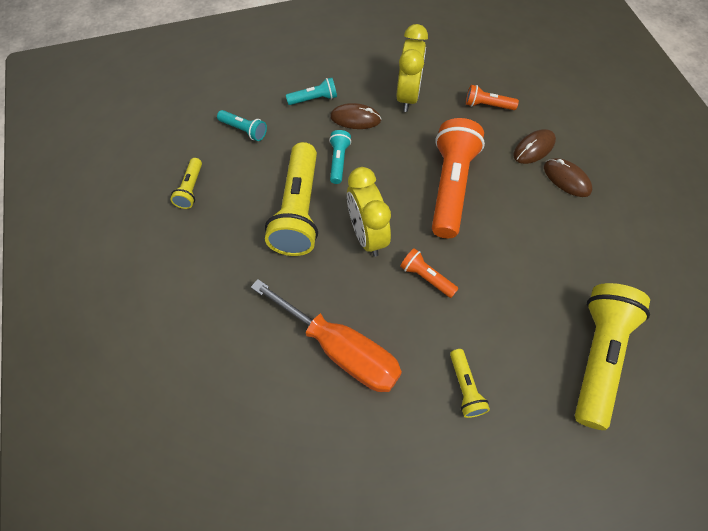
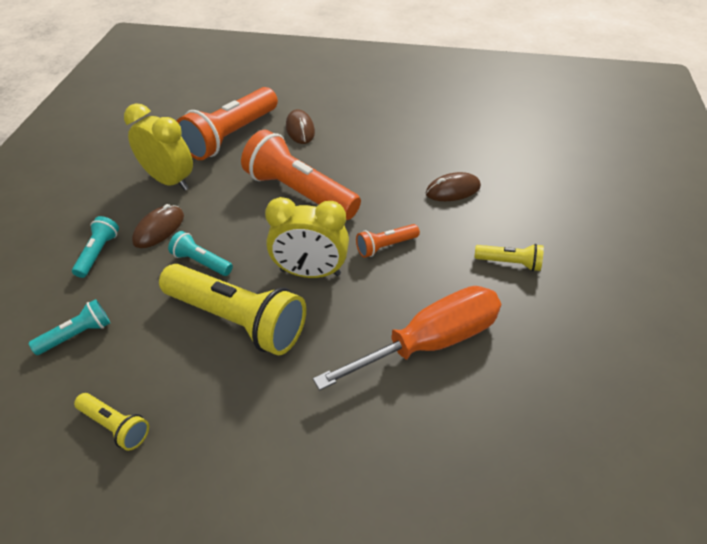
camera: 65 degrees left, 15 degrees down
orange flashlight [466,85,519,110] -> orange flashlight [177,87,278,160], size x2.12
brown mouse [544,158,592,197] -> brown mouse moved to [426,172,481,201]
yellow flashlight [575,283,650,430] -> none

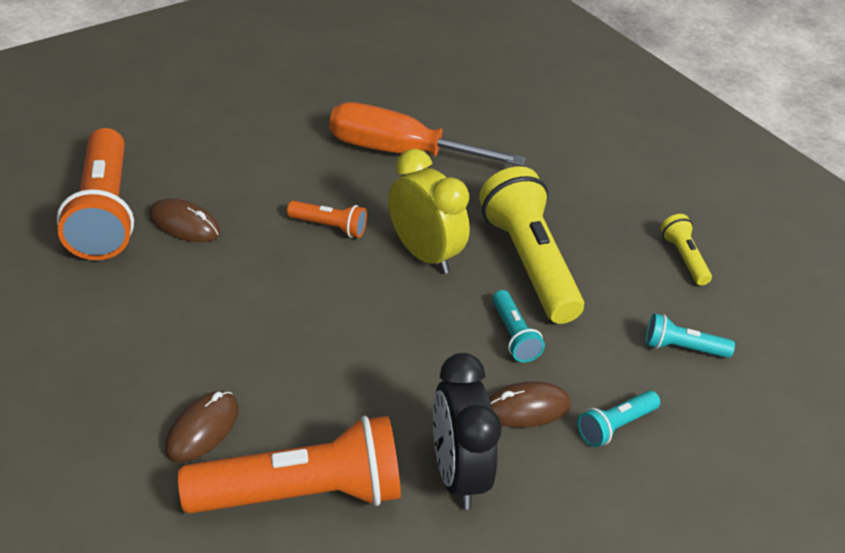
camera: 140 degrees left, 5 degrees down
yellow clock [124,104,193,191] -> black clock [433,353,502,509]
orange flashlight [241,130,361,220] -> orange flashlight moved to [57,128,134,260]
yellow flashlight [474,244,544,271] -> none

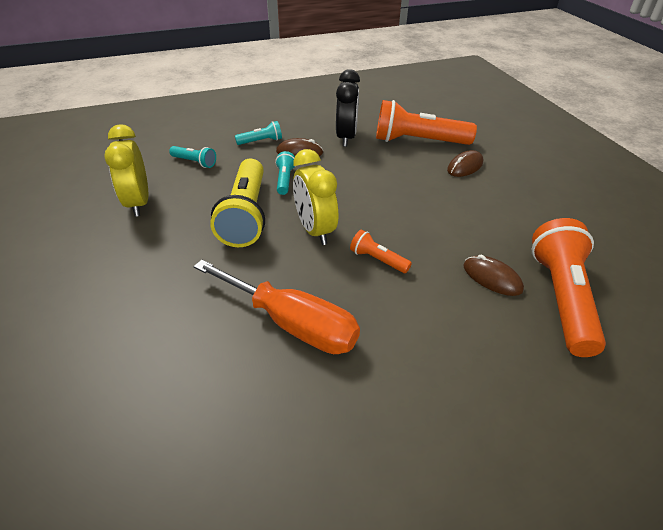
camera: 160 degrees left, 0 degrees up
yellow flashlight [660,214,712,286] -> yellow clock [104,124,148,217]

